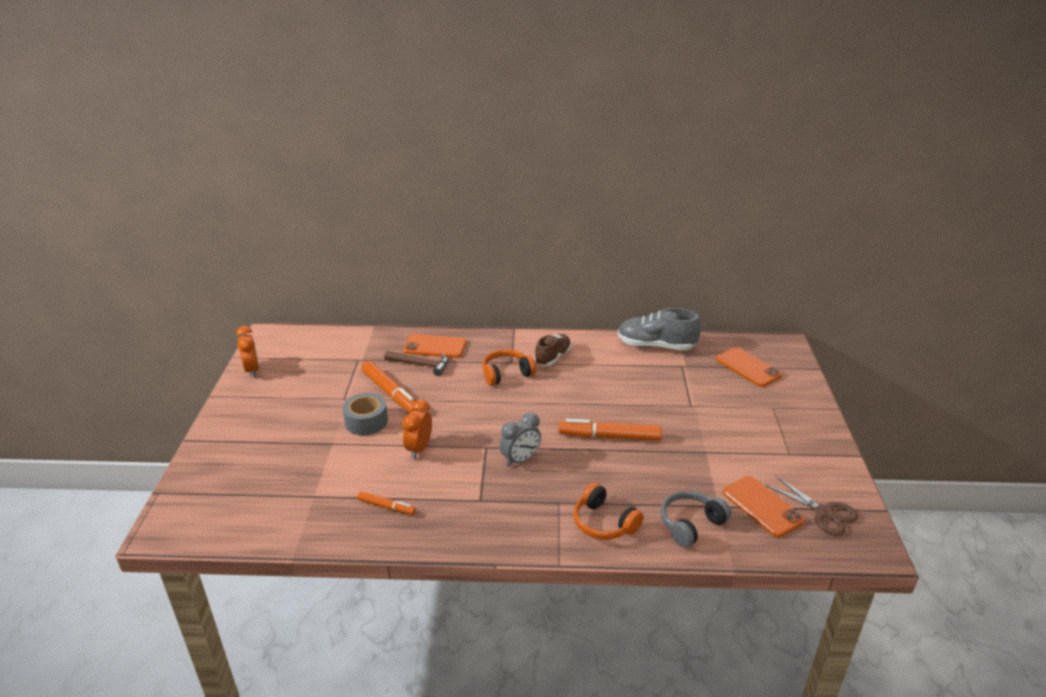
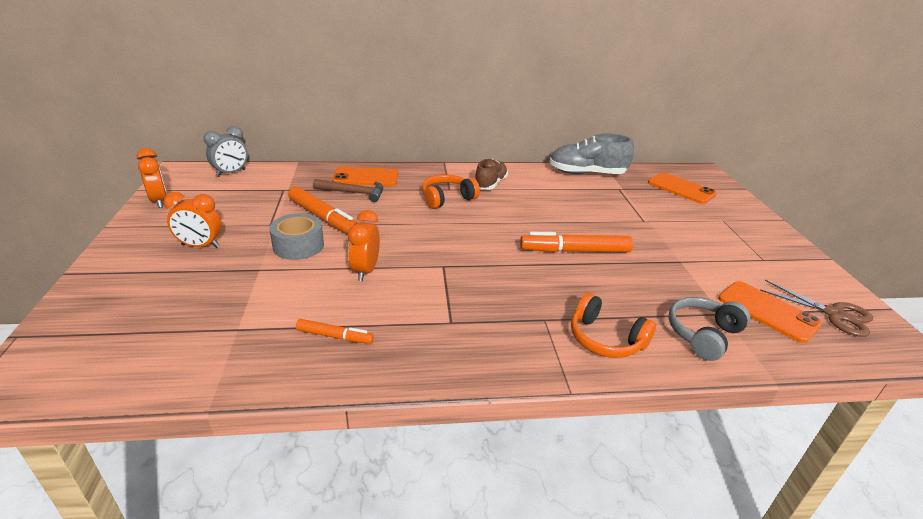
camera: 10 degrees left, 0 degrees up
grey clock [500,412,541,467] -> grey clock moved to [203,126,248,177]
none -> orange clock [164,192,221,248]

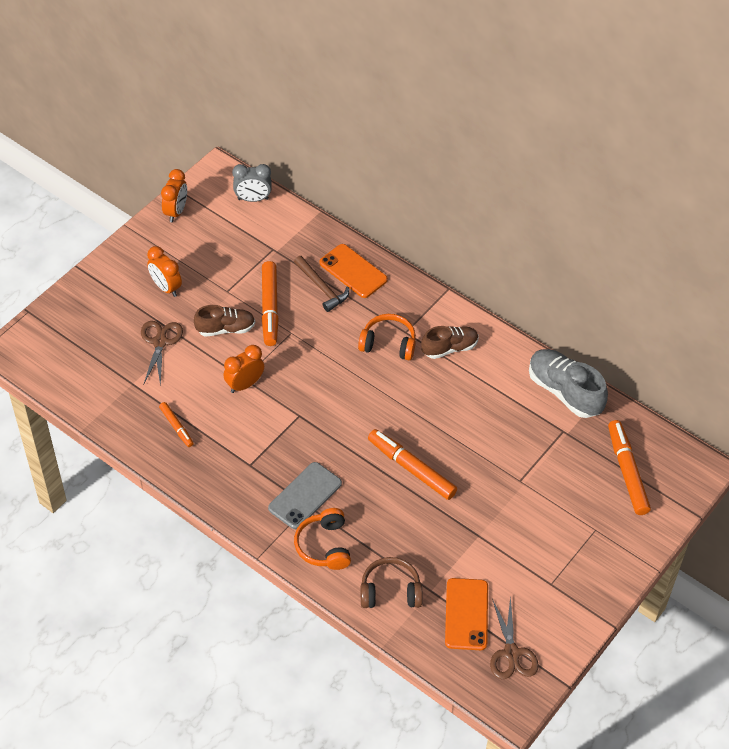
camera: 45 degrees right, 20 degrees up
grey tape [269,214,324,260] -> brown shoe [194,305,255,337]
orange phone [648,172,717,204] -> orange marker [608,420,651,515]
grey headphones [668,297,750,361] -> brown headphones [361,557,423,608]
none -> brown scissors [141,321,183,386]
none -> grey phone [268,462,342,529]

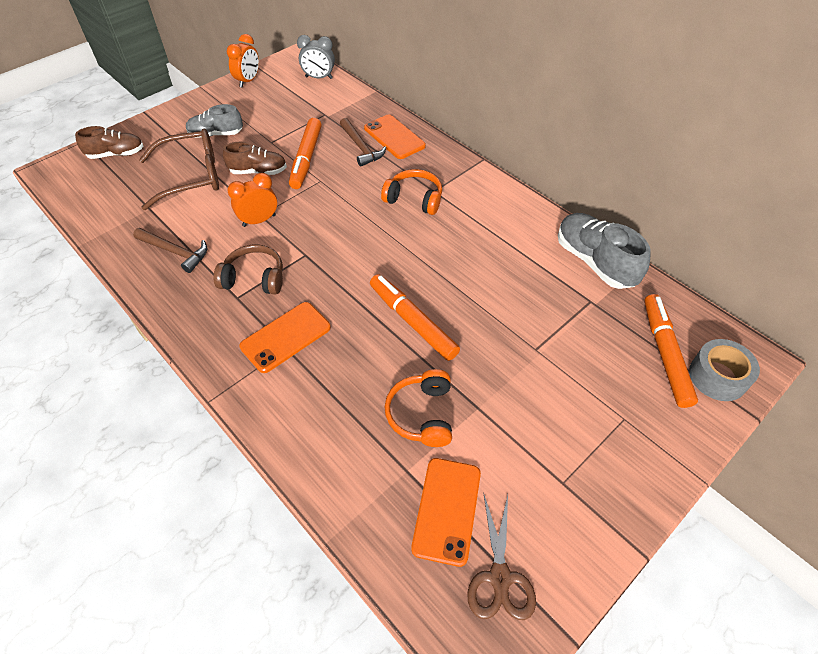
camera: 10 degrees right, 0 degrees up
brown scissors [141,321,183,386] -> brown glasses [139,129,219,210]
orange clock [147,246,182,297] -> grey shoe [186,104,243,138]
orange marker [159,402,194,447] -> brown hammer [133,228,207,273]
grey phone [268,462,342,529] -> orange phone [239,302,331,373]
orange headphones [294,508,351,570] -> orange headphones moved to [385,369,452,447]
brown headphones [361,557,423,608] -> brown headphones moved to [214,245,283,295]
brown shoe [421,326,478,359] -> brown shoe moved to [75,126,143,159]
none -> grey tape [689,339,760,401]

